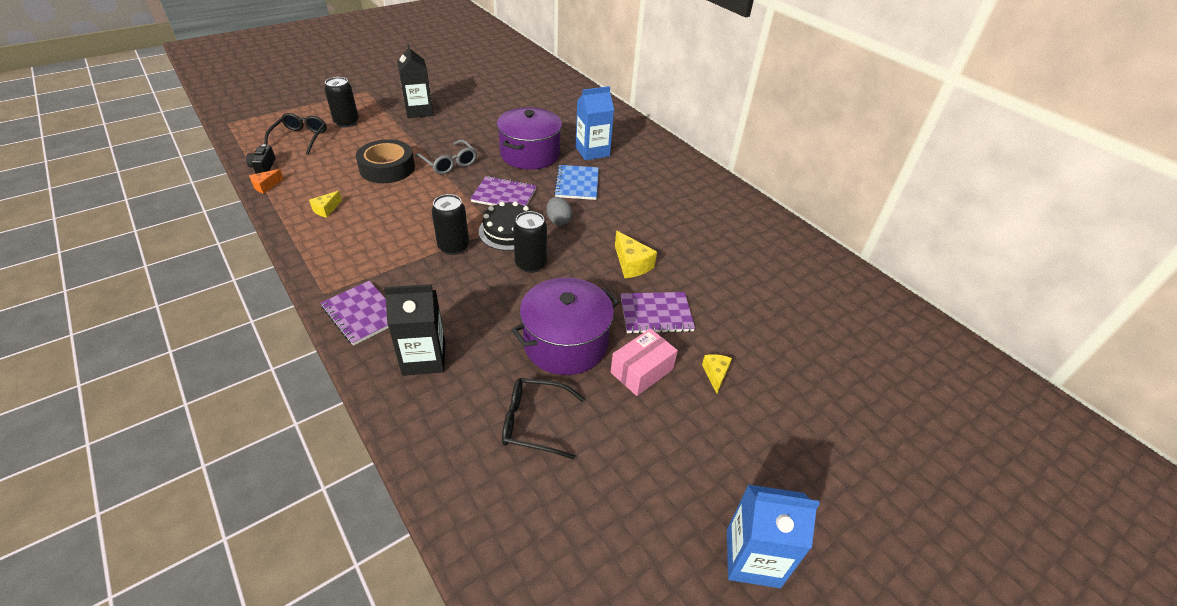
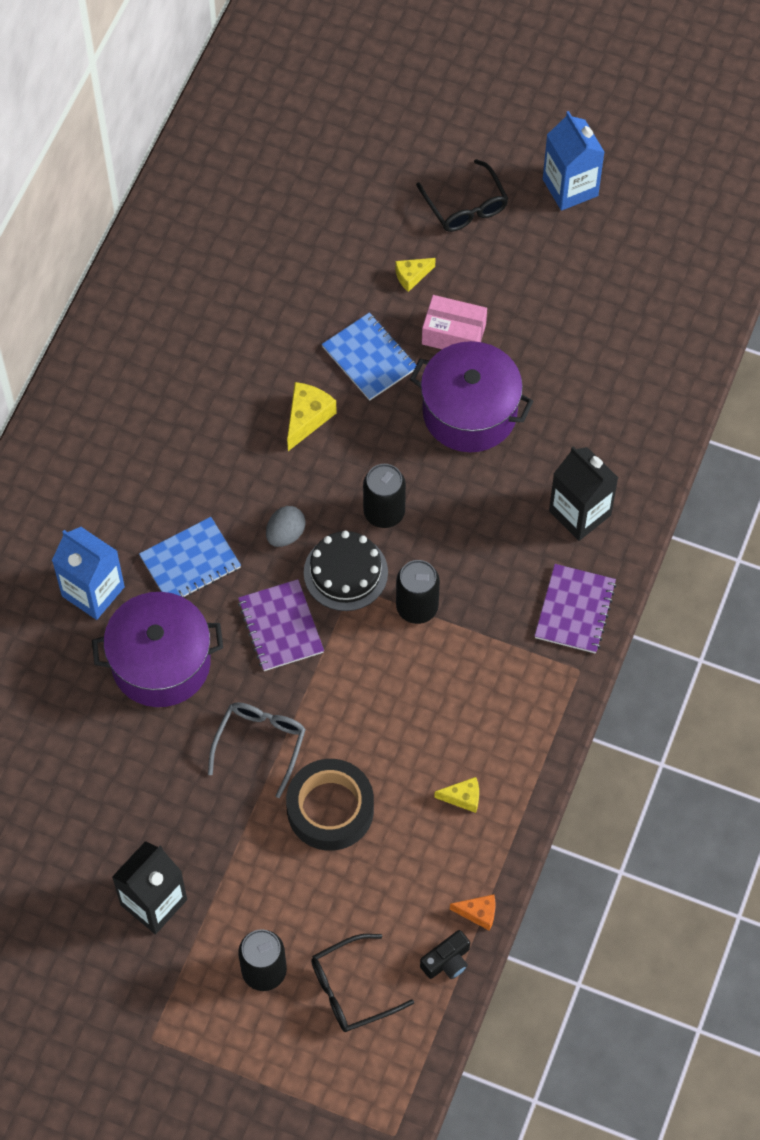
camera: 120 degrees left, 20 degrees up
black glasses [502,378,585,460] -> black glasses moved to [416,159,508,232]
purple notebook [621,292,695,334] -> blue notebook [322,313,416,401]

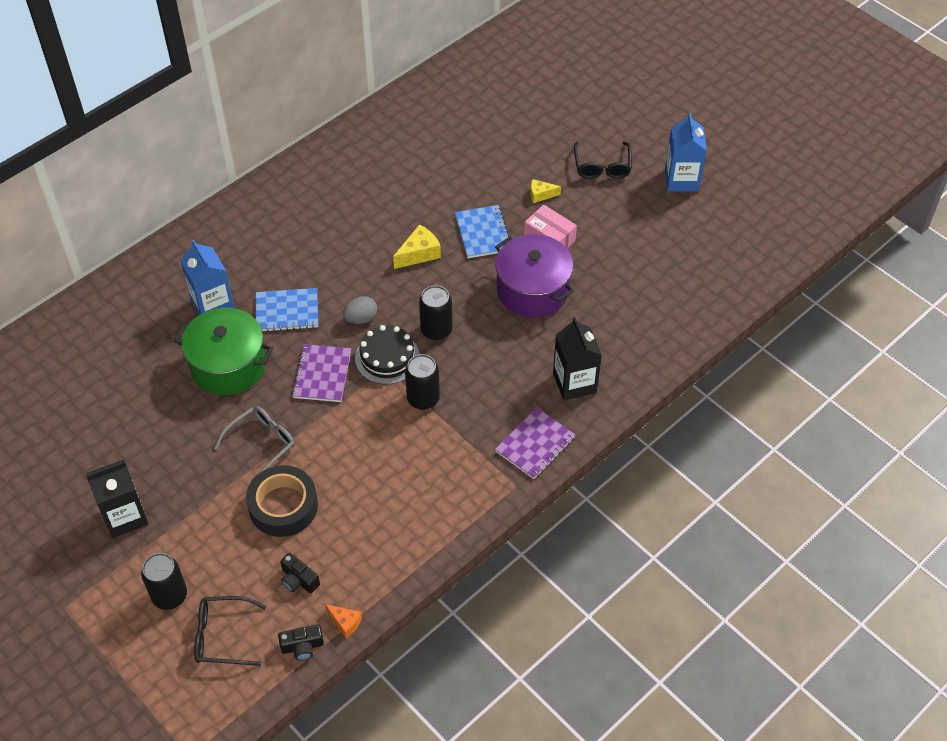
camera: 25 degrees right, 10 degrees down
purple pot [92,592,223,707] -> green pot [174,308,273,395]
yellow cheese [434,777,479,813] -> none
none -> black camera [280,553,320,593]

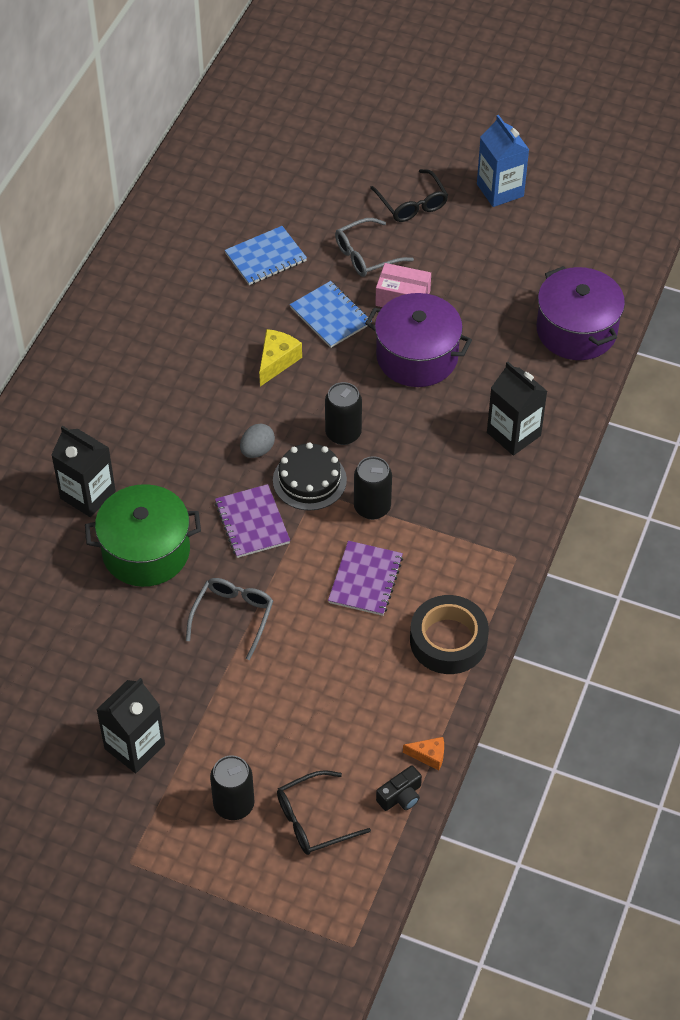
camera: 25 degrees left, 0 degrees up
blue carton [180,239,234,315] -> black carton [51,426,116,517]
black tape [246,465,318,537] -> black tape moved to [410,595,489,674]
blue notebook [256,288,318,332] -> blue notebook moved to [225,226,307,285]
black camera [280,553,320,593] -> none
purple notebook [495,408,576,479] -> purple notebook moved to [328,541,403,616]
yellow cheese [531,179,561,203] -> grey glasses [335,218,414,277]
none -> purple pot [537,266,625,360]

